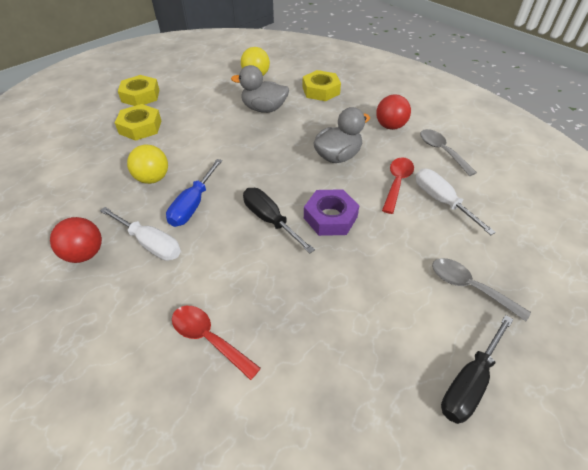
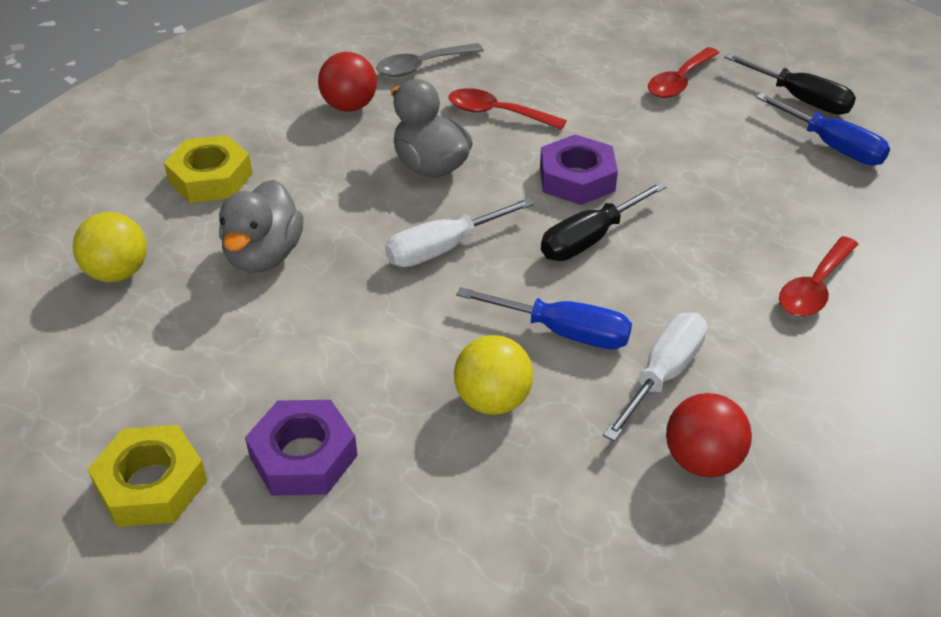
camera: 90 degrees left, 5 degrees down
yellow nut [115,104,161,141] -> purple nut [245,400,358,496]
white screwdriver [416,169,496,235] -> white screwdriver moved to [385,198,534,267]
grey spoon [432,258,531,321] -> red spoon [648,47,719,98]
none -> blue screwdriver [756,93,890,165]

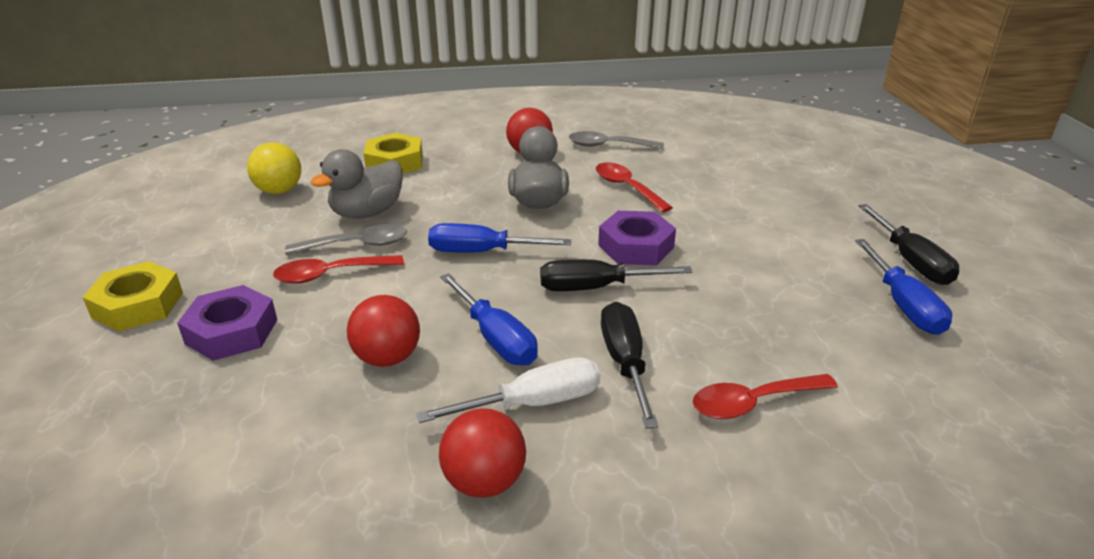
camera: 35 degrees right, 10 degrees down
white screwdriver [385,198,534,267] -> blue screwdriver [428,223,571,253]
yellow ball [454,335,533,415] -> red ball [347,295,420,367]
red spoon [648,47,719,98] -> red spoon moved to [273,255,404,284]
none -> grey spoon [285,224,407,255]
none -> black screwdriver [601,302,658,429]

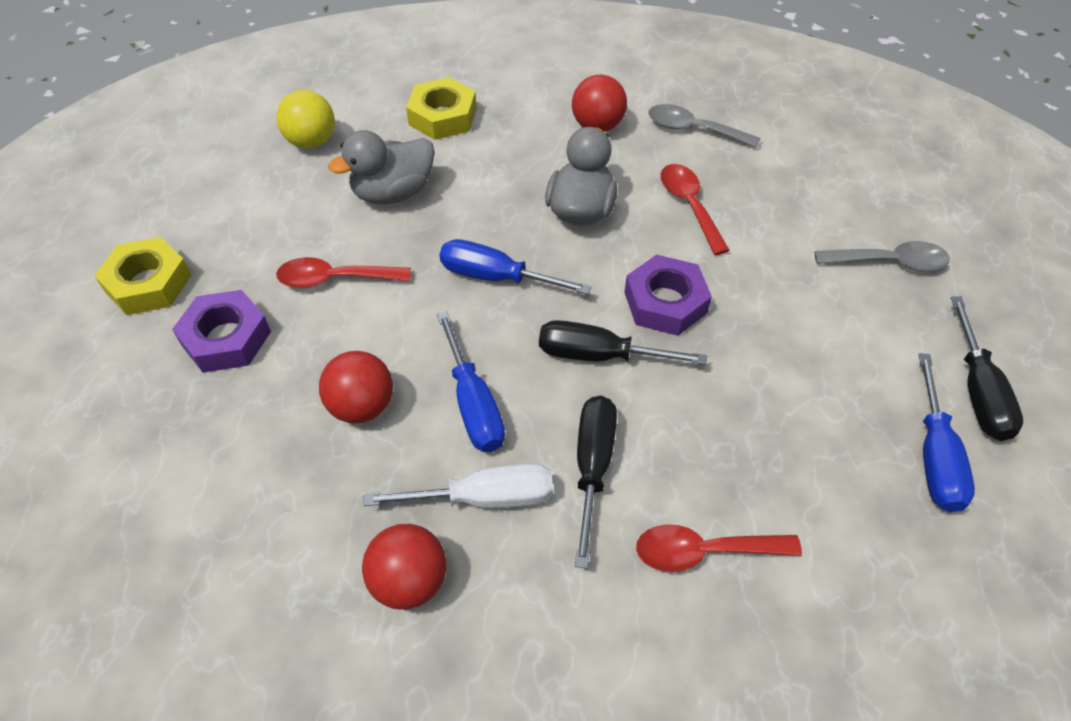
camera: 15 degrees right, 20 degrees up
grey spoon [285,224,407,255] -> grey spoon moved to [814,241,950,271]

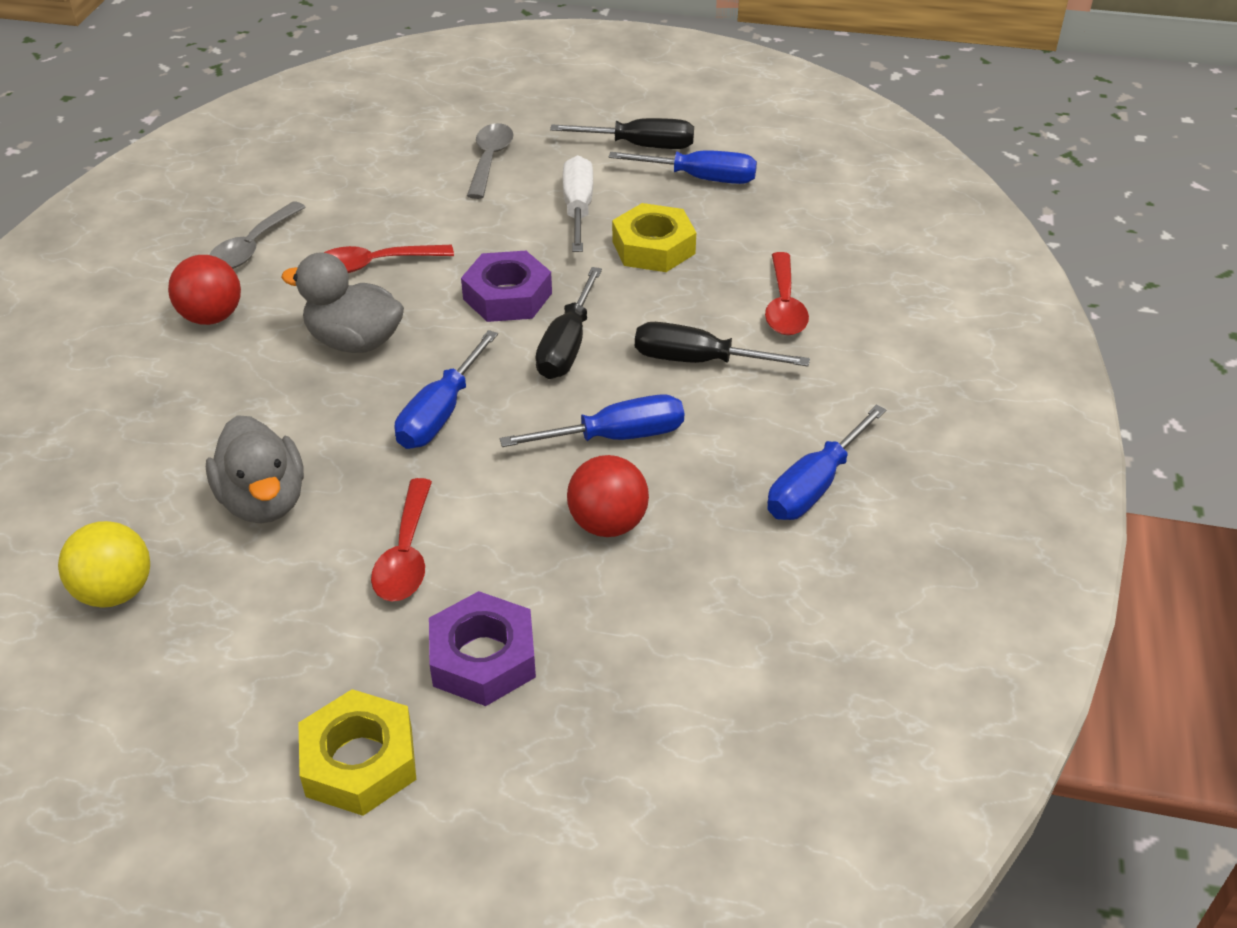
camera: 85 degrees left, 10 degrees down
red ball [362,524,447,610] -> blue screwdriver [767,405,886,520]
white screwdriver [363,464,553,508] -> white screwdriver moved to [563,155,593,252]
yellow nut [406,77,477,140] -> yellow nut moved to [612,203,696,272]

